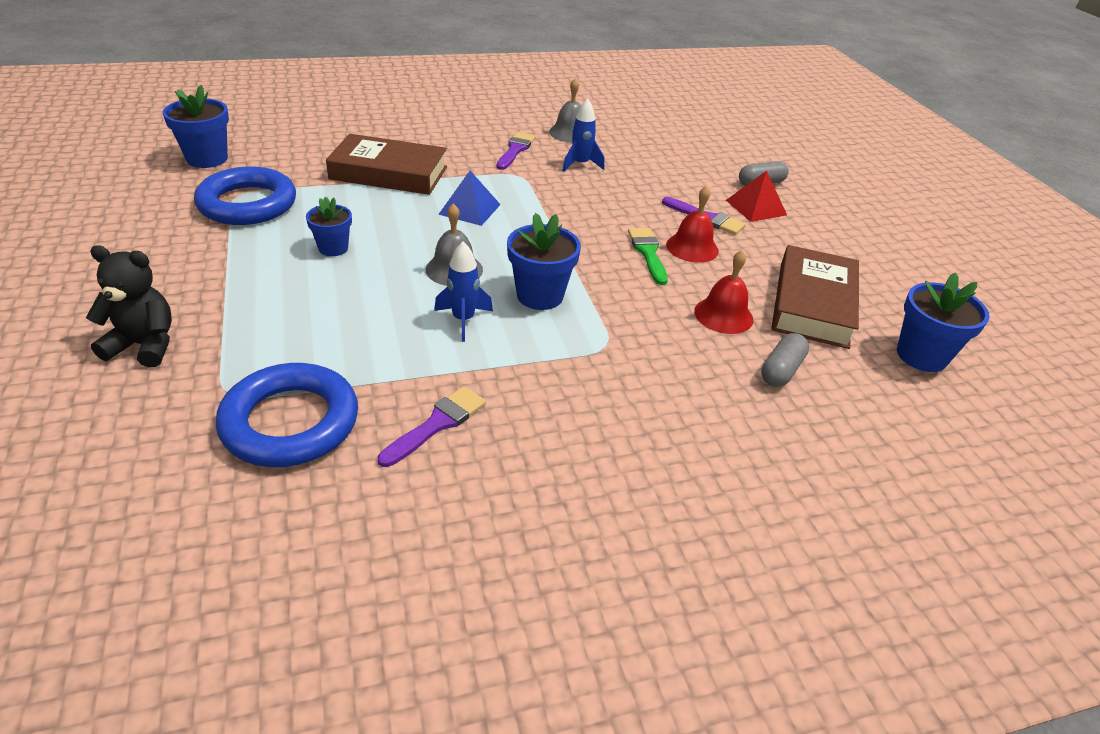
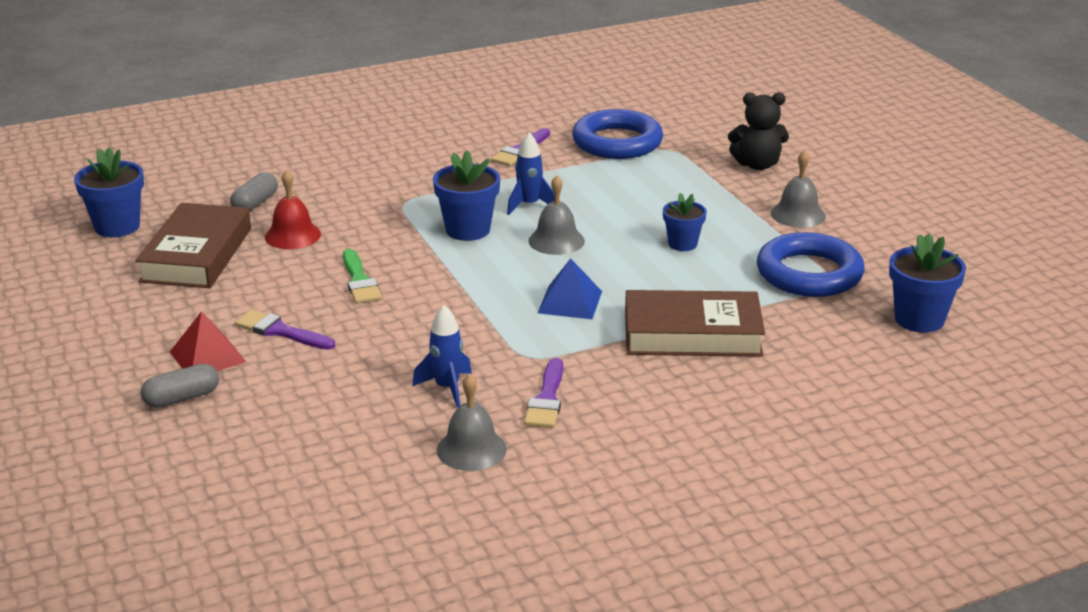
camera: 175 degrees right, 10 degrees down
red bell [666,186,719,263] -> none
none -> grey bell [771,150,826,228]

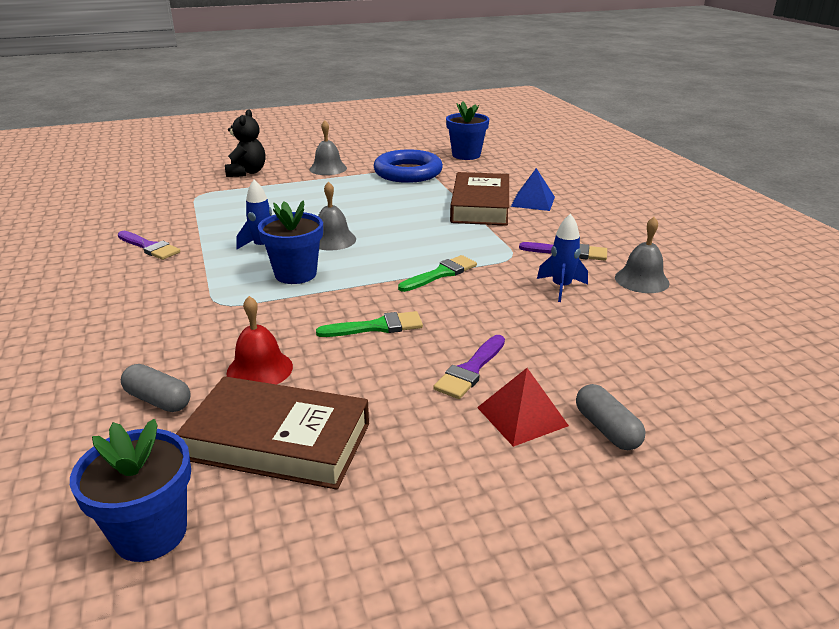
camera: 85 degrees left, 0 degrees up
blue pyramid [538,258,602,319] -> blue pyramid moved to [511,168,555,211]
blue ring [572,109,663,159] -> none
blue flower pot [663,193,707,251] -> none
none -> green brush [398,255,477,292]

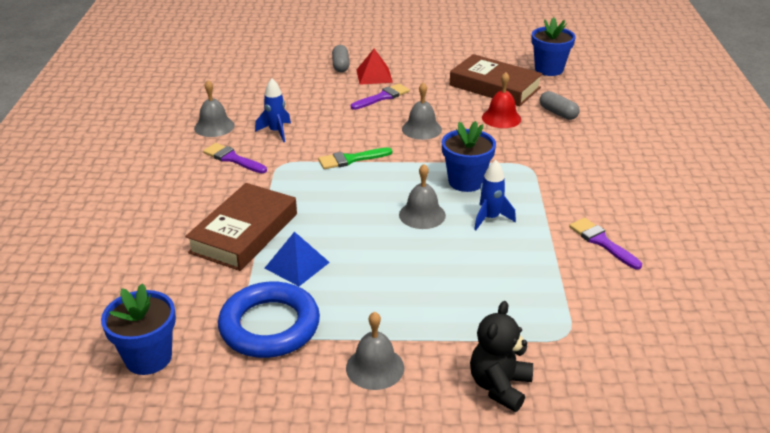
camera: 160 degrees left, 5 degrees up
green brush [316,311,423,337] -> grey bell [402,82,442,140]
blue pyramid [511,168,555,211] -> blue pyramid moved to [265,232,330,286]

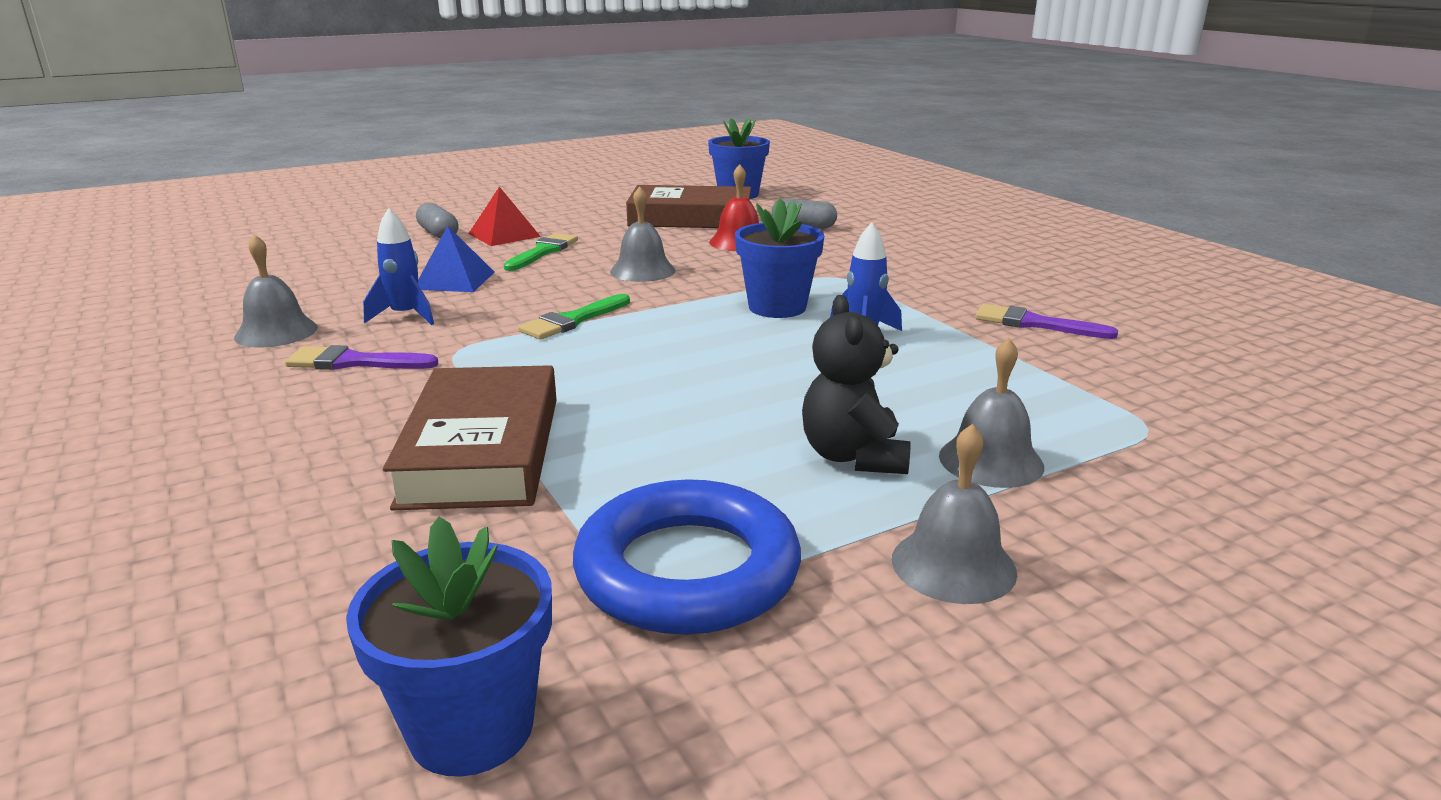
camera: 30 degrees left, 10 degrees down
blue pyramid [265,232,330,286] -> blue pyramid moved to [418,226,494,292]
purple brush [351,84,409,110] -> green brush [504,233,578,271]
grey bell [399,164,446,229] -> grey bell moved to [939,338,1044,488]
black teddy bear [470,301,533,412] -> black teddy bear moved to [802,295,911,474]

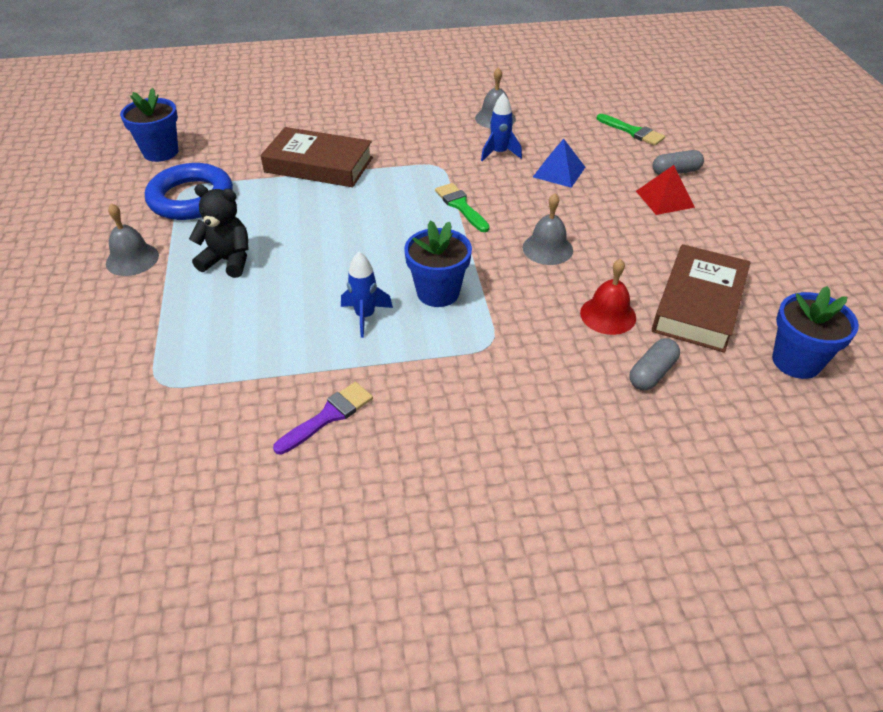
camera: 110 degrees right, 20 degrees up
purple brush [285,345,439,370] -> none
green brush [504,233,578,271] -> green brush moved to [597,114,665,146]
grey bell [939,338,1044,488] -> none

